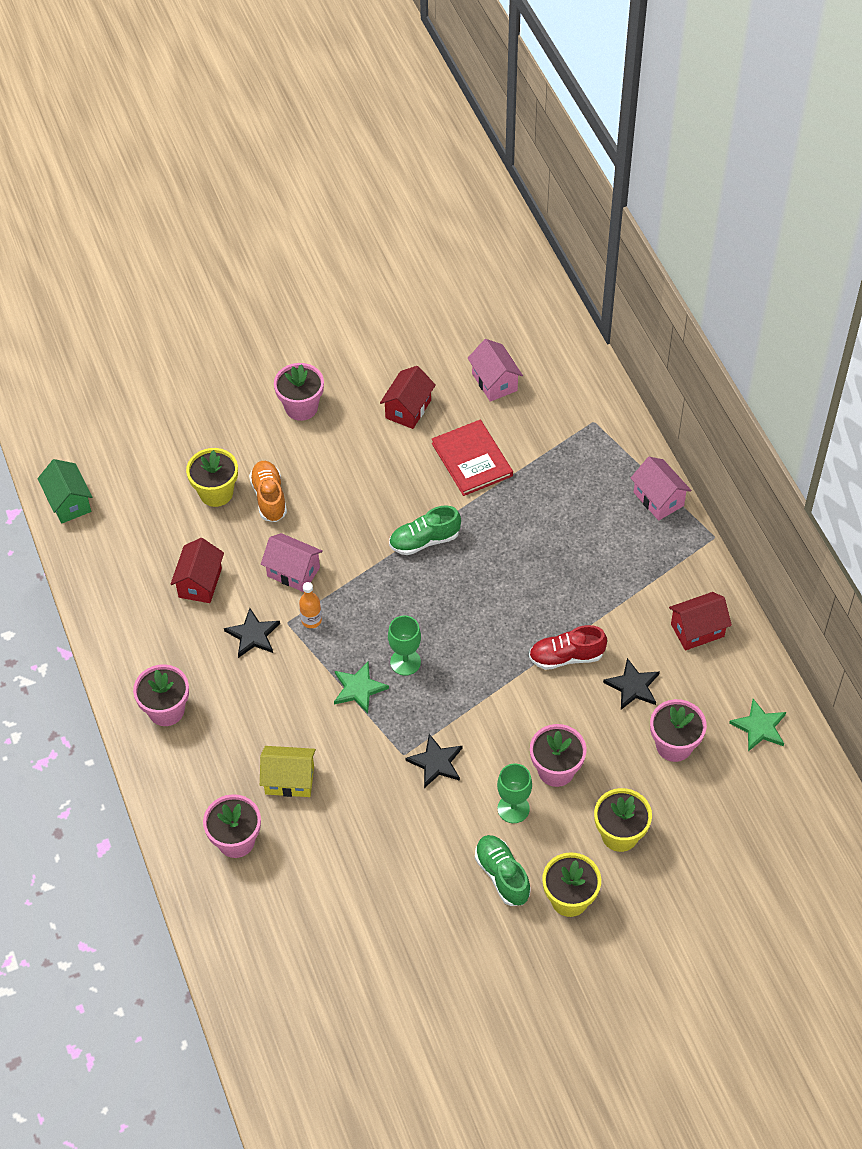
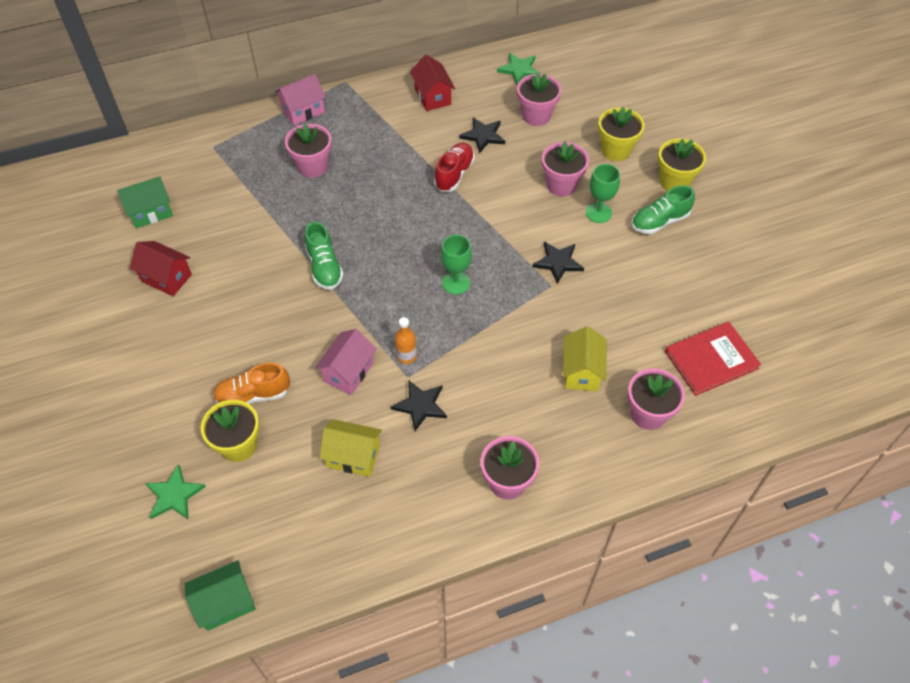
camera: 90 degrees left, 0 degrees up
red house [170,538,224,603] -> yellow house [319,419,382,477]
pink flower pot [274,363,324,421] -> pink flower pot moved to [285,123,332,178]
green star [334,662,389,713] -> green star moved to [145,464,206,520]
red book [432,420,513,496] -> red book moved to [665,322,761,396]
pink house [468,339,523,402] -> green house [117,176,173,228]
red shoe [529,625,607,670] -> red shoe turned 150 degrees counterclockwise [434,142,475,192]

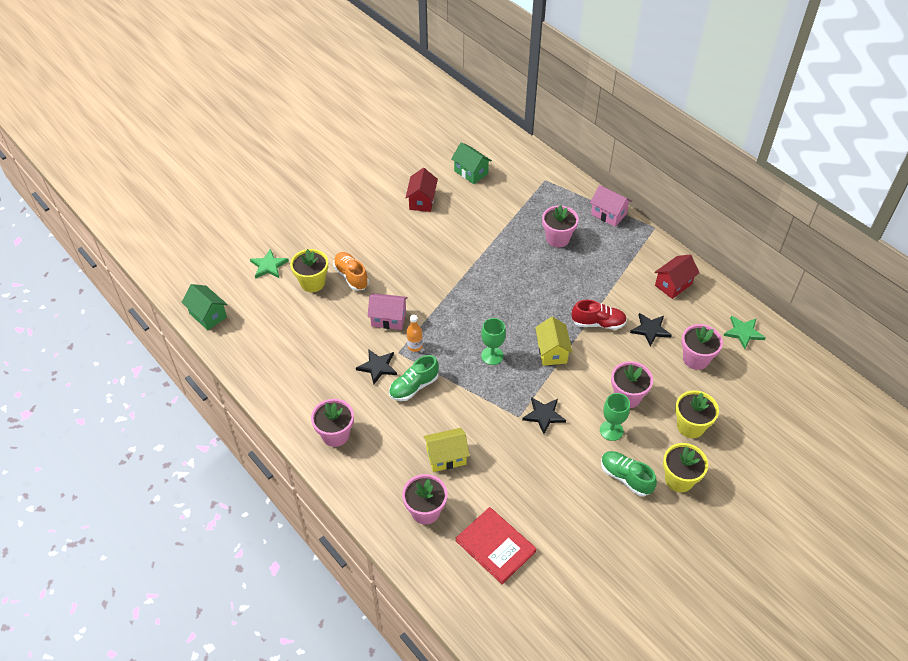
camera: 70 degrees right, 5 degrees down
green shoe [305,221,344,290] -> green shoe moved to [389,355,439,401]
yellow house [319,419,382,477] -> yellow house moved to [535,317,573,366]

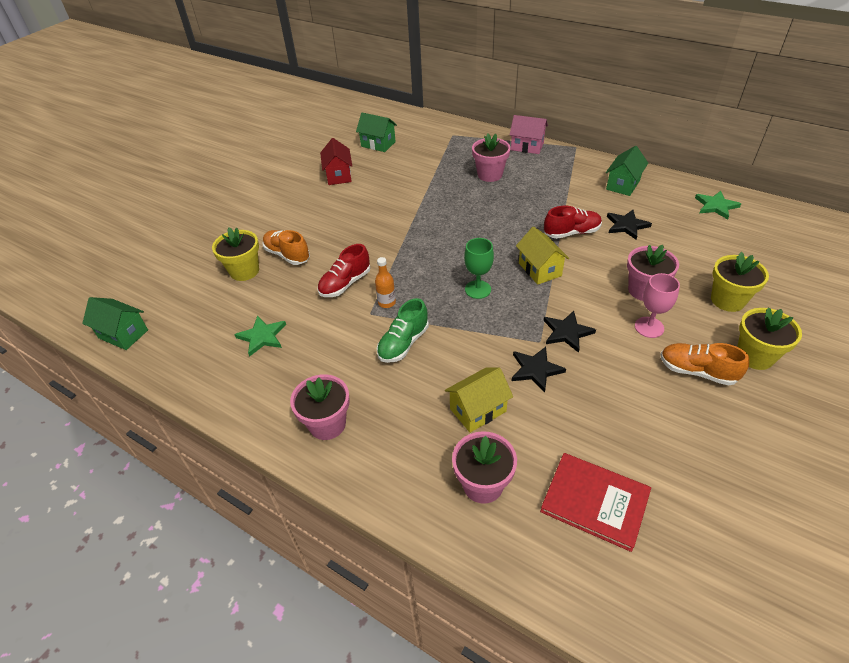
camera: 15 degrees left, 5 degrees down
green star [250,249,289,279] -> green star moved to [234,315,286,357]
black star [356,349,397,385] -> black star moved to [512,347,566,393]
pink house [368,293,408,330] -> red shoe [317,244,370,297]
green goblet [600,393,630,441] -> pink goblet [635,273,680,338]
green shoe [601,451,657,496] -> orange shoe [660,343,749,386]
red house [654,254,699,299] -> green house [606,146,648,196]
pink flower pot [682,324,723,370] -> none

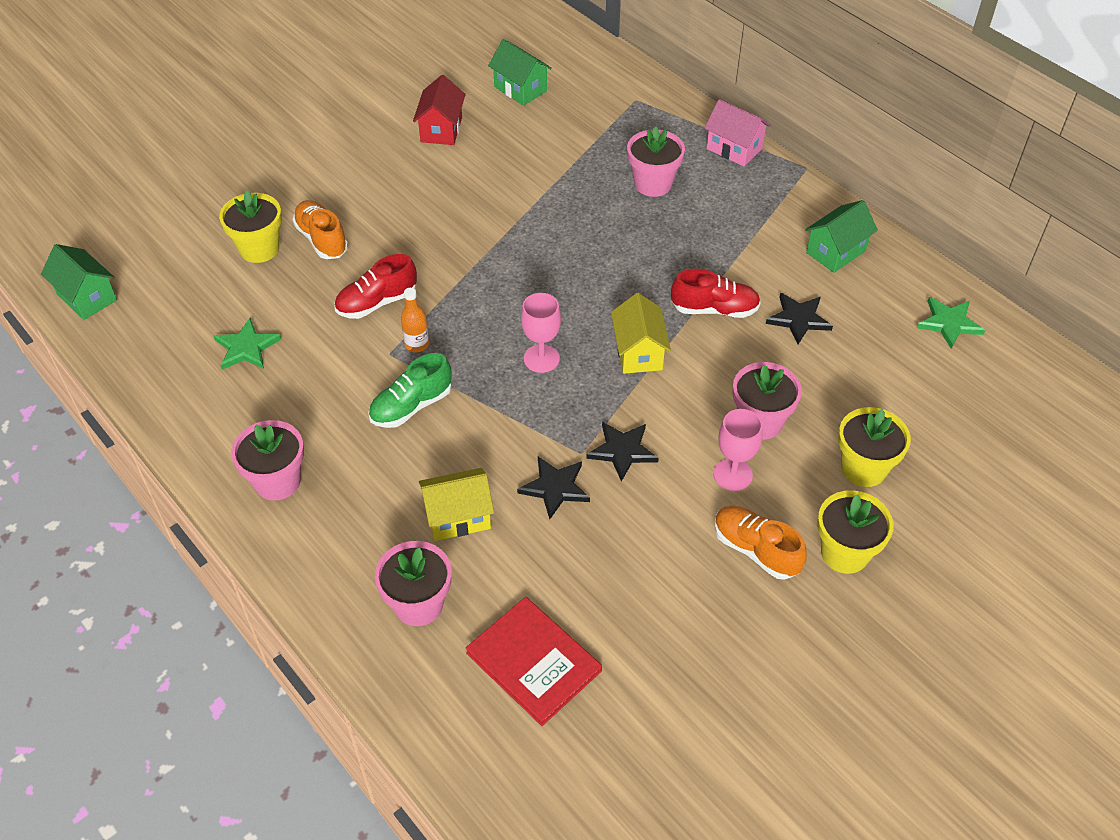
camera: 15 degrees right, 5 degrees up
green goblet [464,238,494,299] -> pink goblet [521,293,561,373]

